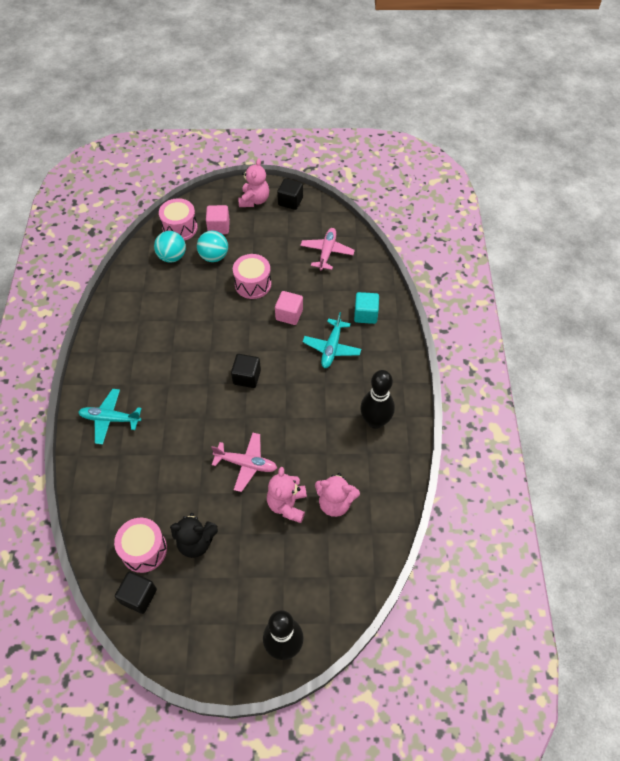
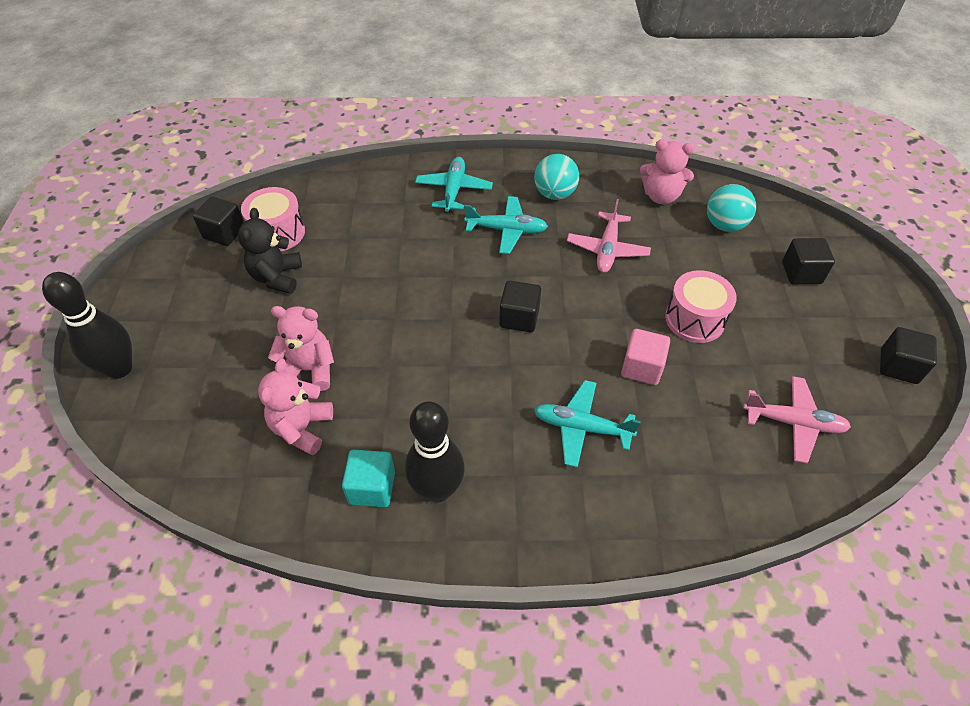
camera: 90 degrees right, 5 degrees down
pink drum [159,198,198,241] -> none
turquoise ball [197,231,228,262] -> turquoise ball moved to [534,154,579,200]
pink cube [206,205,230,234] -> black cube [782,238,835,284]
pink plane [211,433,277,492] -> pink plane moved to [567,199,651,273]
pink teddy bear [239,158,269,207] -> pink teddy bear moved to [640,139,695,204]
turquoise cube [354,292,379,324] -> turquoise cube moved to [342,450,395,507]
none -> turquoise plane [464,196,548,254]

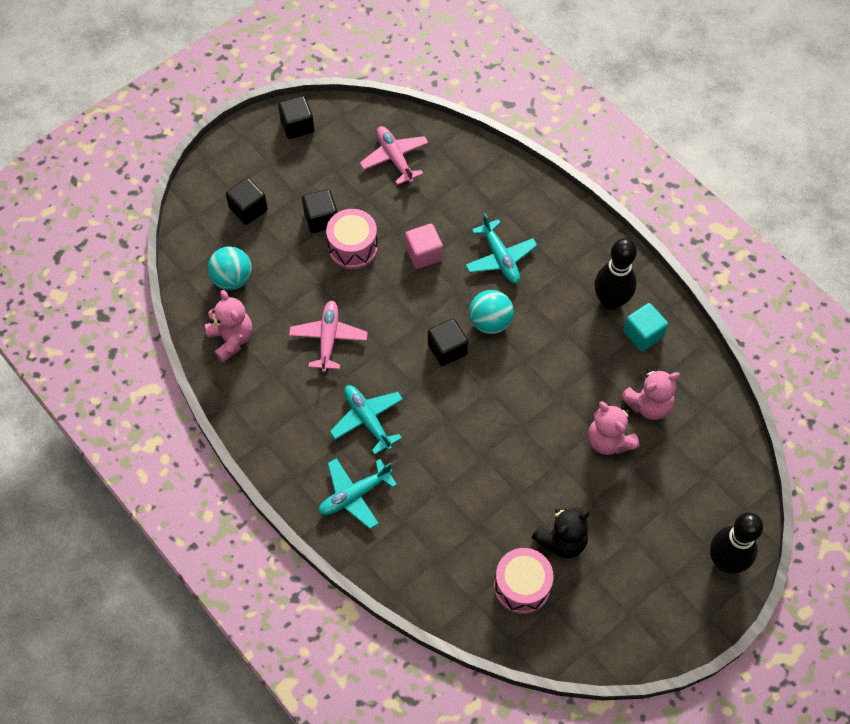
camera: 130 degrees left, 10 degrees up
black cube [193,197,244,246] -> black cube moved to [302,189,337,233]
turquoise ball [534,154,579,200] -> turquoise ball moved to [469,290,514,334]
pink plane [567,199,651,273] -> pink plane turned 60 degrees counterclockwise [289,300,368,372]

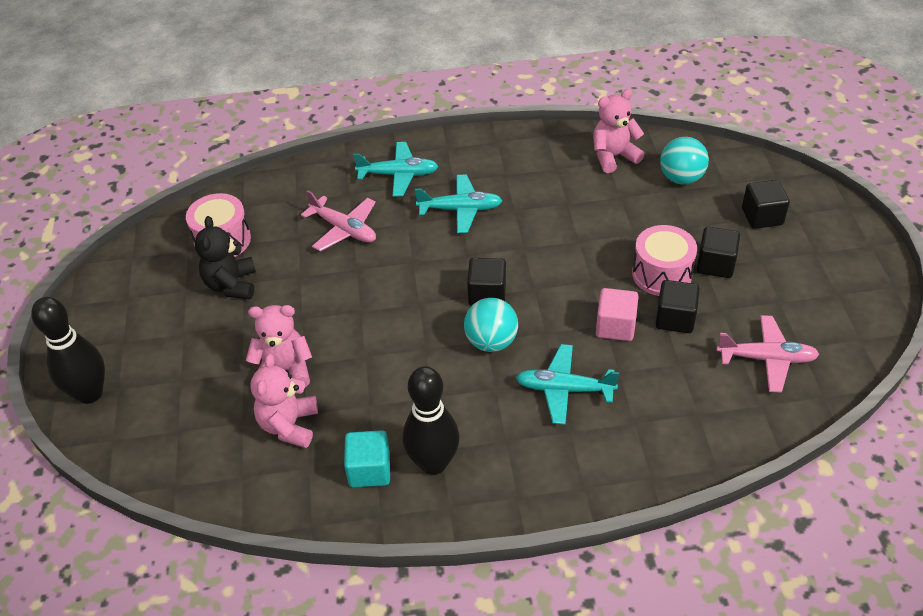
camera: 125 degrees right, 15 degrees down
pink teddy bear [205,290,252,362] -> pink teddy bear turned 150 degrees clockwise [593,89,644,173]
black cube [278,96,314,139] -> black cube moved to [655,280,700,333]
pink plane [289,300,368,372] -> pink plane moved to [301,190,376,251]
turquoise plane [318,458,397,529] -> turquoise plane turned 90 degrees clockwise [353,142,439,196]

